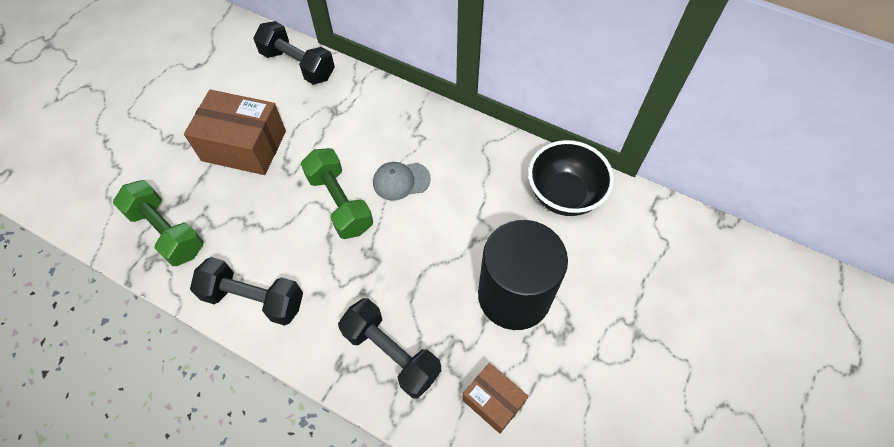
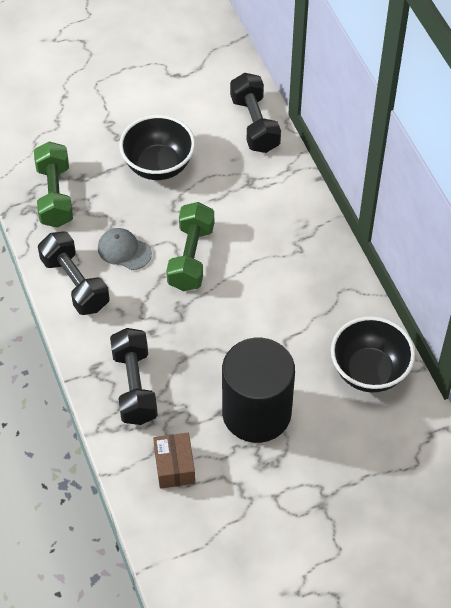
camera: 40 degrees right, 5 degrees down
brown box [184,90,286,175] -> black bowl [119,115,195,180]
grey cap [373,162,431,201] -> grey cap moved to [98,228,152,270]

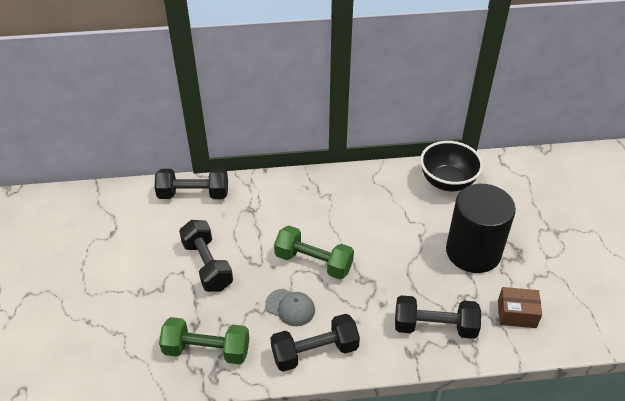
camera: 75 degrees left, 10 degrees down
grey cap [98,228,152,270] -> grey cap turned 105 degrees counterclockwise [265,289,315,326]
black bowl [119,115,195,180] -> black dumbbell [179,220,233,292]

